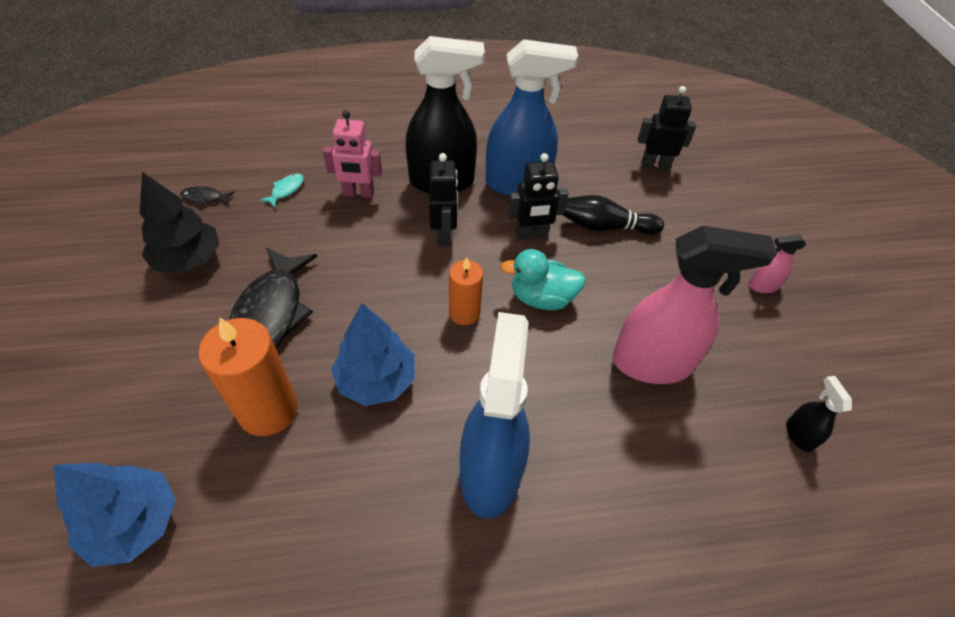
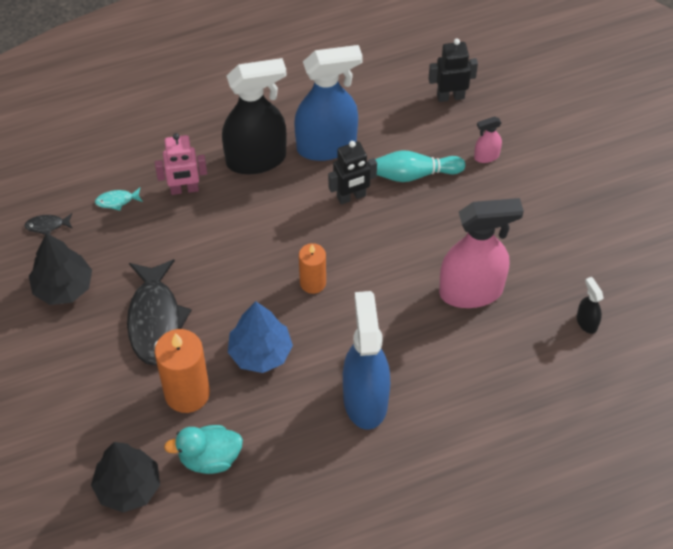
camera: 10 degrees left, 5 degrees up
blue tree [54,463,176,567] -> black tree [91,442,160,513]
turquoise fish [260,174,304,208] -> turquoise fish turned 120 degrees counterclockwise [95,188,143,211]
black robot [429,153,458,246] -> none
turquoise duck [500,249,586,310] -> turquoise duck moved to [164,425,243,474]
black bowling pin [563,195,664,235] -> turquoise bowling pin [375,150,465,182]
pink spray bottle [749,234,806,293] -> pink spray bottle moved to [474,116,502,163]

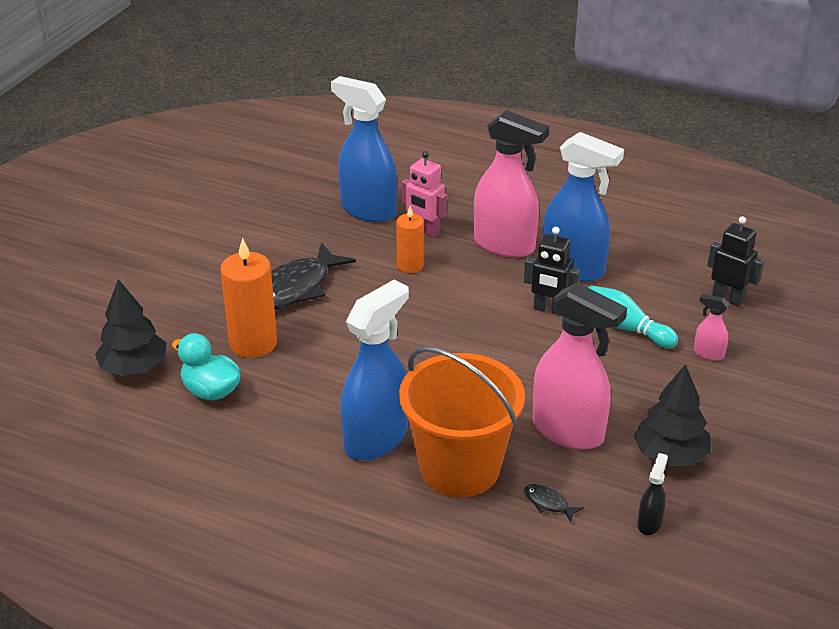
camera: 45 degrees right, 20 degrees down
black fish [24,213,73,235] -> black fish moved to [524,484,584,522]
black tree [29,233,92,305] -> black tree moved to [634,364,711,466]
turquoise fish [95,188,143,211] -> blue spray bottle [331,76,397,223]
black spray bottle [222,58,287,174] -> pink spray bottle [474,110,549,258]
blue tree [228,301,293,373] -> none
orange candle [299,243,326,294] -> orange candle moved to [396,206,424,273]
none -> orange bucket [399,346,525,497]

